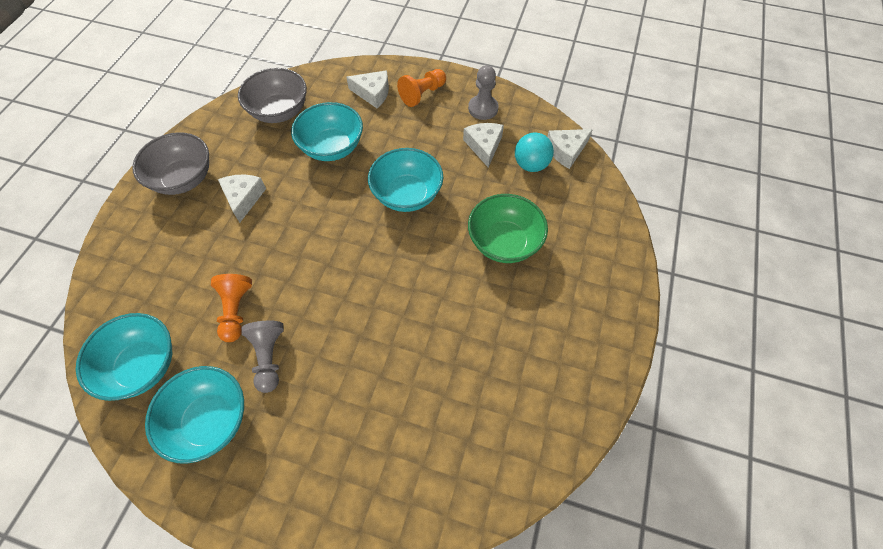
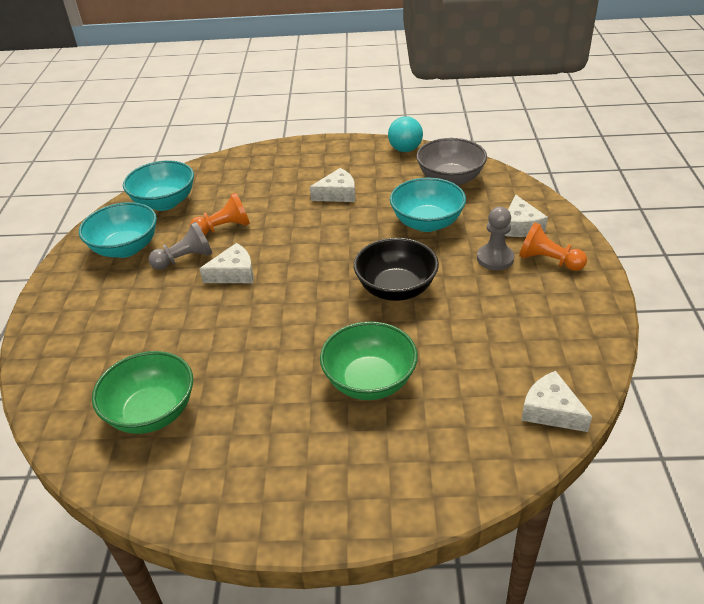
camera: 75 degrees right, 20 degrees down
grey bowl [132,132,209,195] -> none
turquoise bowl [368,148,443,212] -> black bowl [354,238,439,301]
white cheese [463,123,504,168] -> white cheese moved to [199,243,254,283]
grey pawn [468,65,499,120] -> grey pawn moved to [477,207,514,271]
turquoise ball [515,132,554,172] -> turquoise ball moved to [388,116,423,152]
none -> green bowl [92,351,193,434]

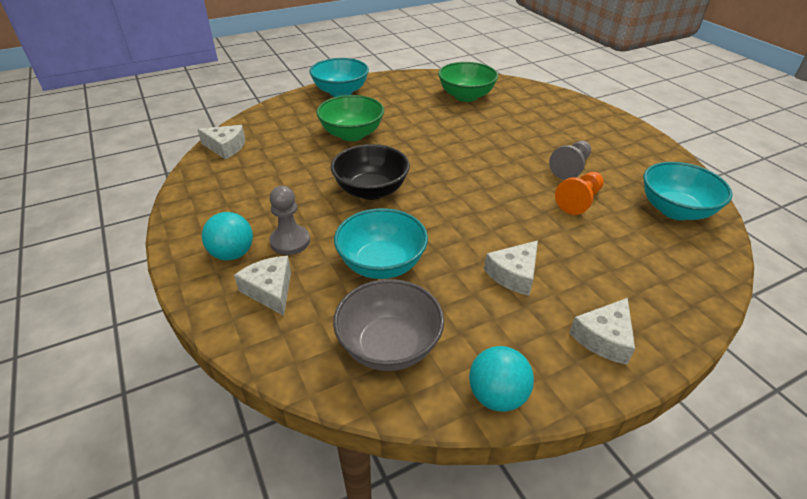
camera: 150 degrees right, 0 degrees up
turquoise bowl [79,202,157,258] -> turquoise bowl moved to [309,58,369,97]
white cheese [199,243,254,283] -> white cheese moved to [569,298,635,365]
orange pawn [519,223,587,271] -> turquoise ball [202,212,253,261]

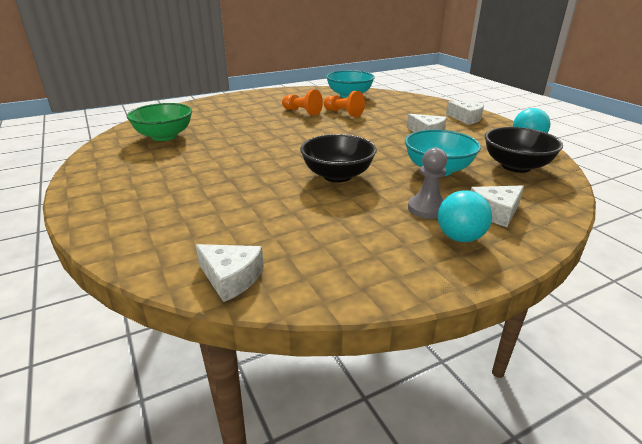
camera: 90 degrees left, 10 degrees down
white cheese [197,125,245,159] -> white cheese turned 105 degrees clockwise [195,244,264,302]
turquoise bowl [309,58,369,97] -> none
green bowl [316,95,384,141] -> none
grey bowl [333,279,444,371] -> black bowl [485,127,563,173]
grey pawn [549,141,591,180] -> orange pawn [282,90,323,115]

